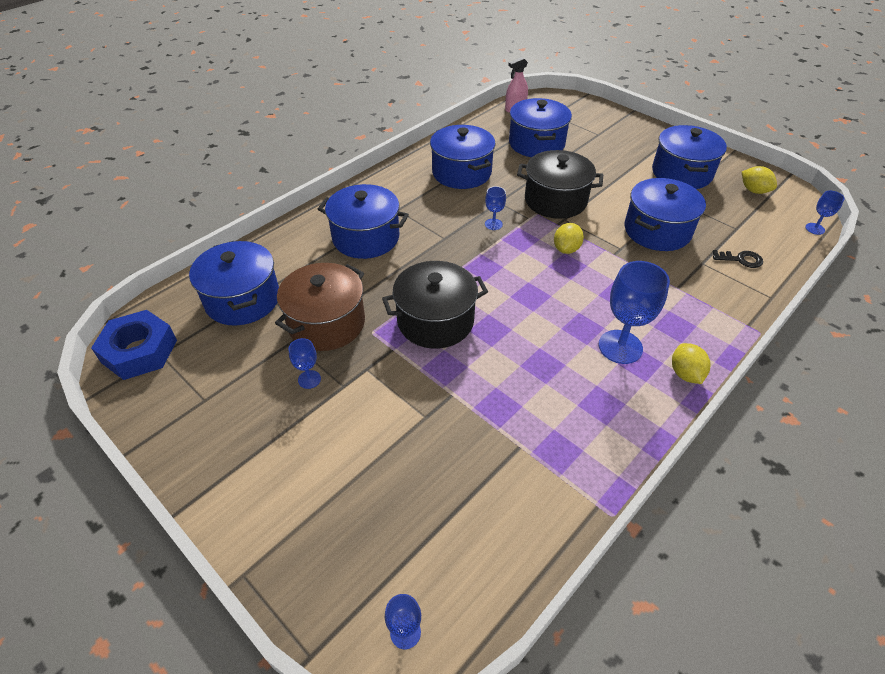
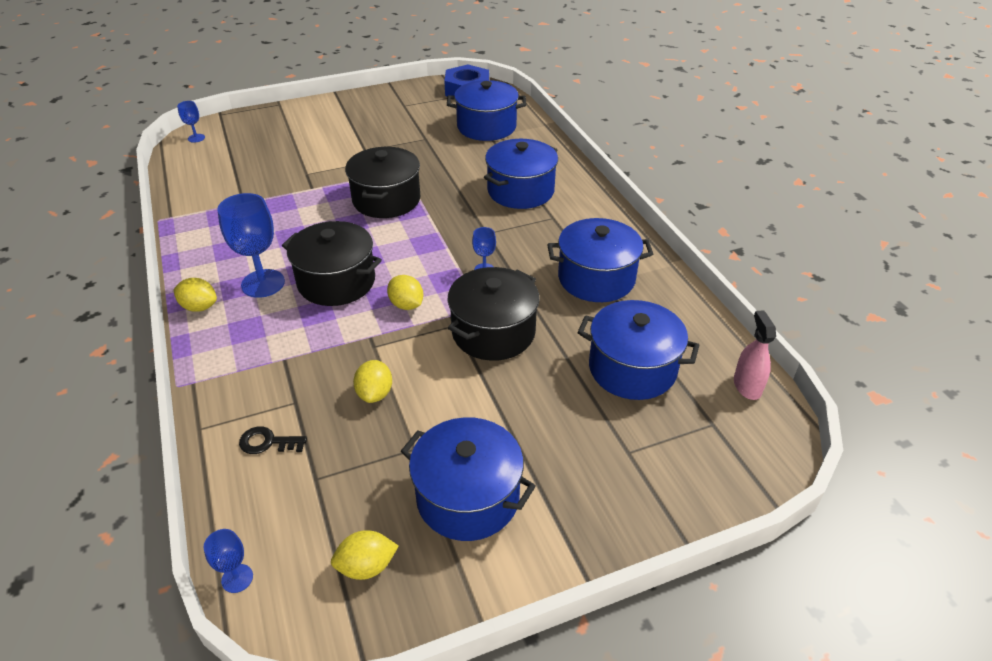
camera: 115 degrees right, 5 degrees down
brown pot [275,263,365,351] -> none
blue goblet [289,338,321,389] -> none
blue pot [624,178,706,251] -> yellow lemon [353,360,392,403]
black key [712,250,763,268] -> black key turned 60 degrees clockwise [239,426,307,454]
none -> black pot [282,221,382,306]

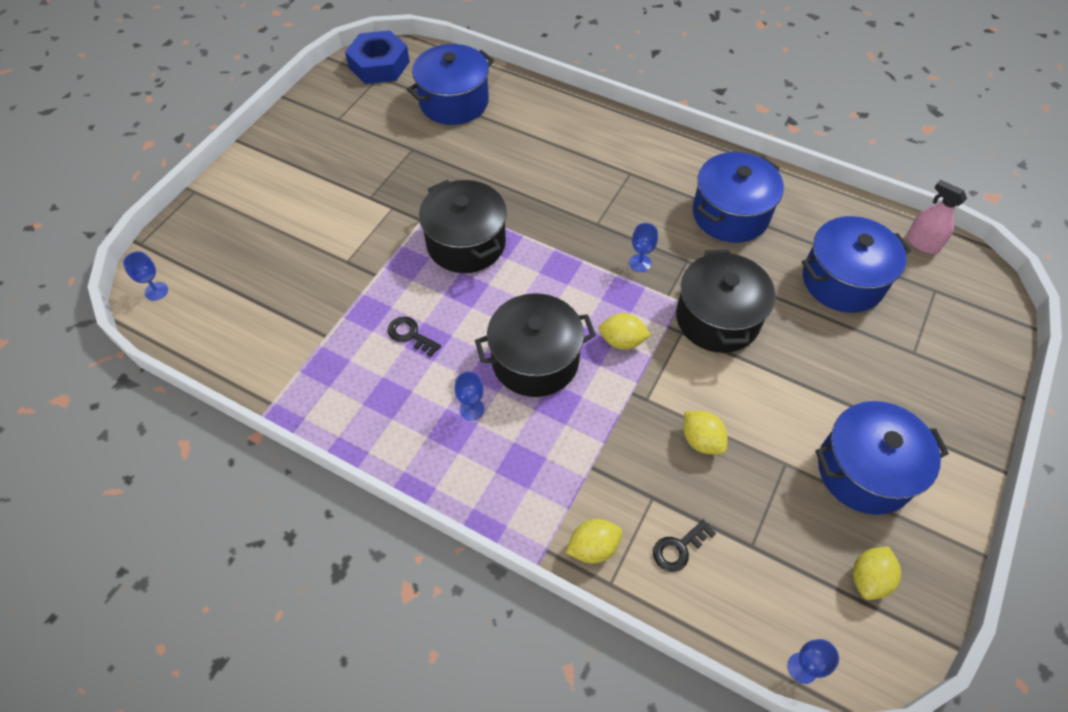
camera: 40 degrees left, 15 degrees up
yellow lemon [173,278,217,312] -> yellow lemon moved to [566,519,622,563]
blue goblet [217,193,285,298] -> blue goblet [454,372,484,421], size x0.50
blue pot [484,139,558,209] -> none
none -> black key [388,316,441,357]

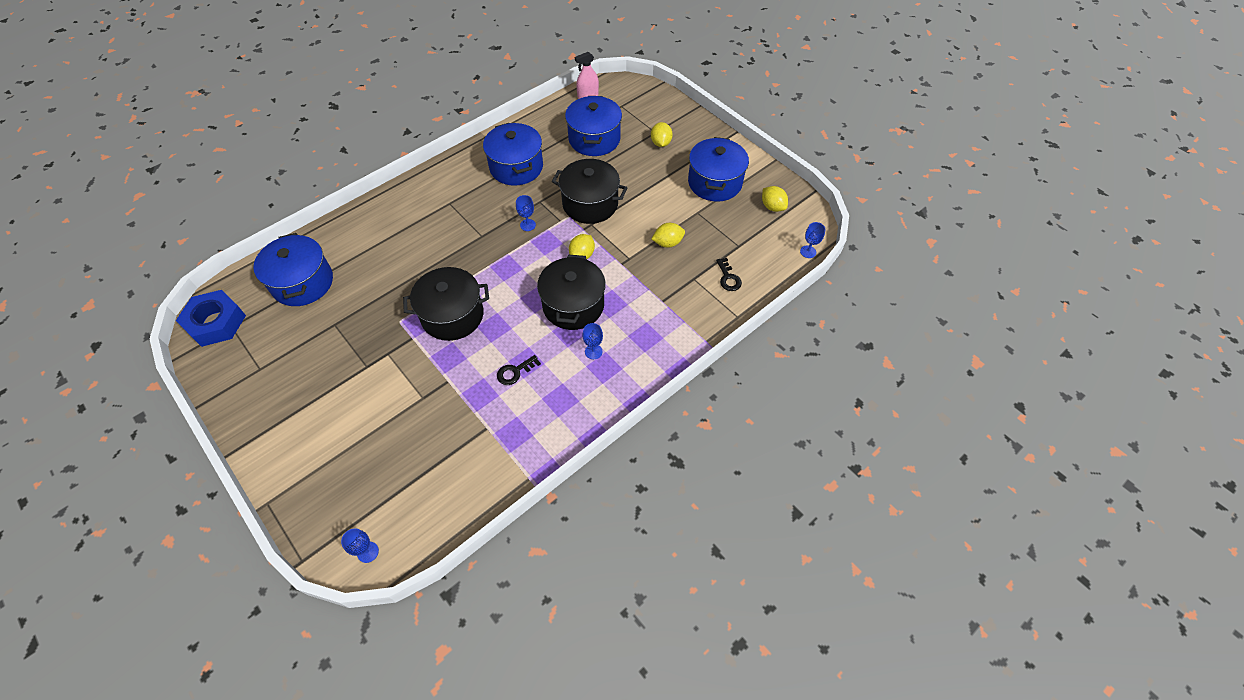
camera: 70 degrees left, 0 degrees up
yellow lemon [566,519,622,563] -> yellow lemon moved to [651,122,673,147]

